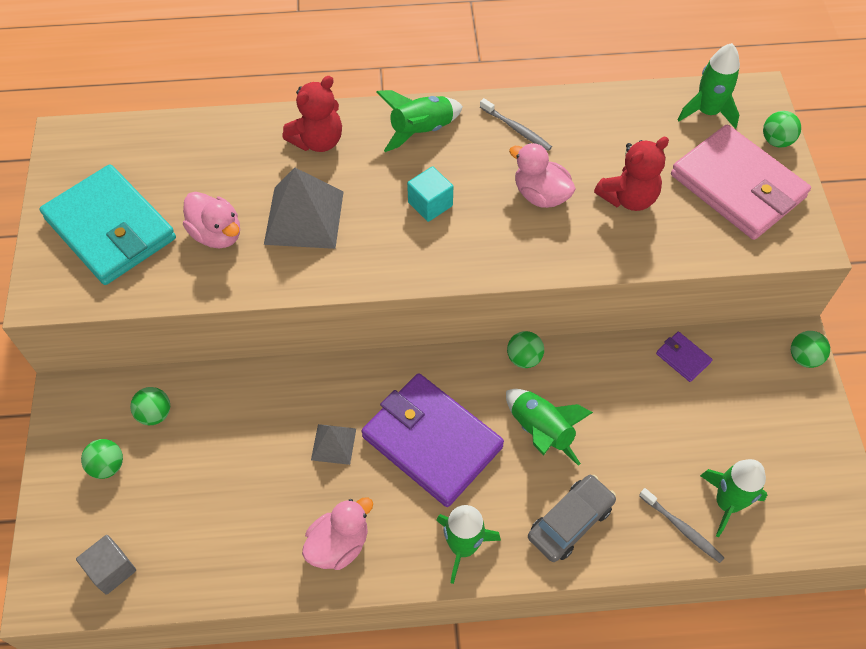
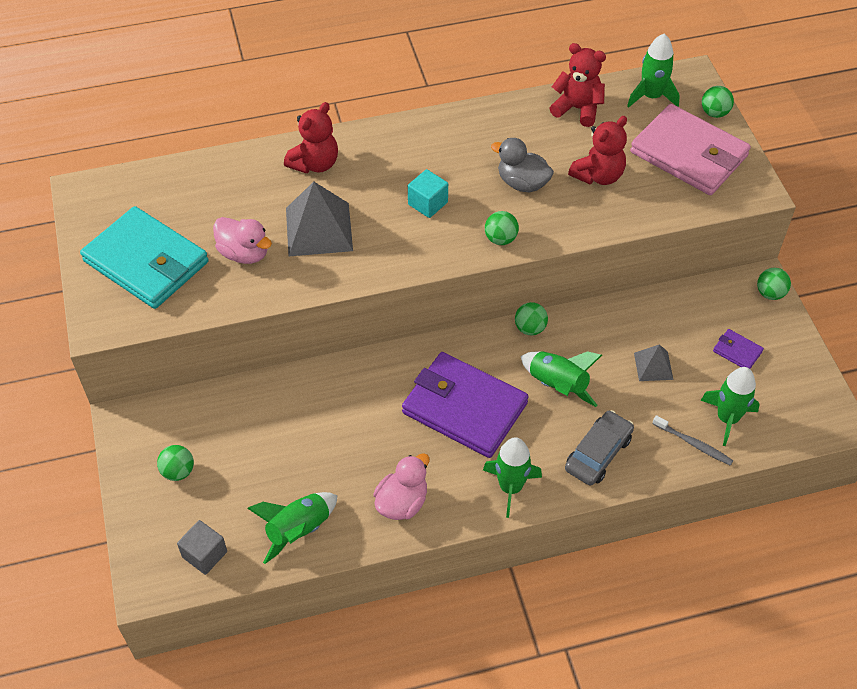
camera: 10 degrees left, 5 degrees down
green ball [130,387,170,425] -> green ball moved to [485,211,519,245]
grey pyramid [311,424,356,465] -> grey pyramid moved to [634,345,673,381]
green rocket [376,90,463,152] -> green rocket moved to [247,492,338,564]
grey toothbrush [480,98,552,151] -> none
pink duck [509,143,576,208] -> grey duck [491,138,554,192]
purple wallet [656,332,712,382] -> purple wallet moved to [713,329,764,369]
none -> red teddy bear [550,43,606,127]

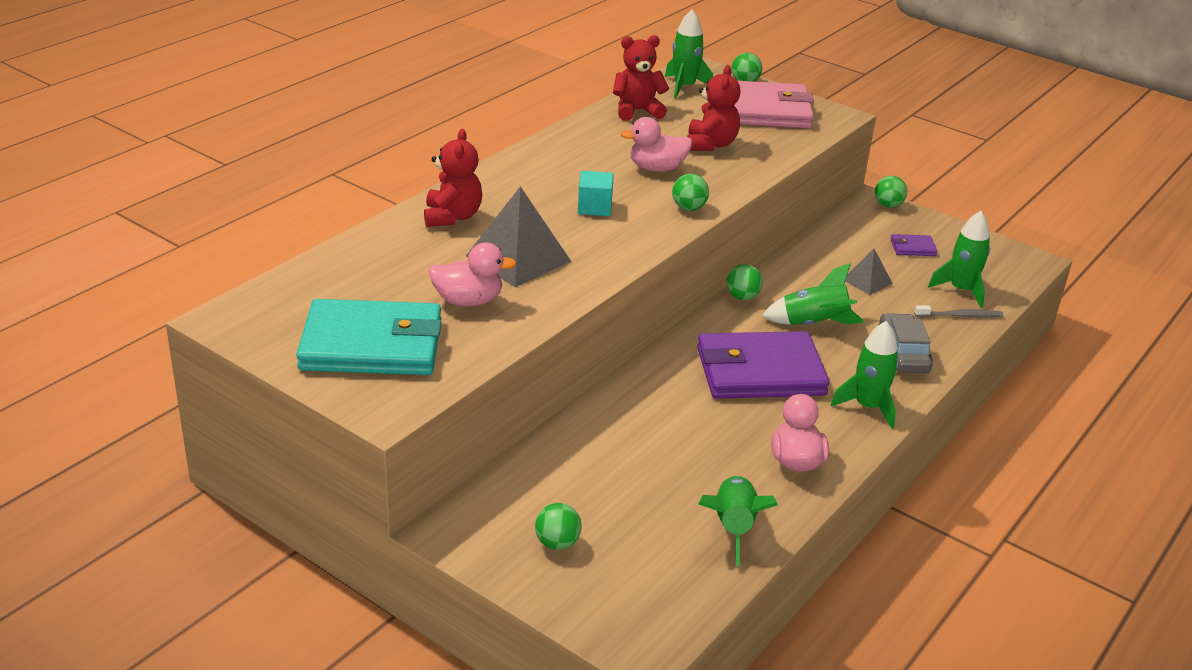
camera: 40 degrees left, 20 degrees down
grey cube [177,520,227,575] -> none
grey duck [491,138,554,192] -> pink duck [620,117,692,172]

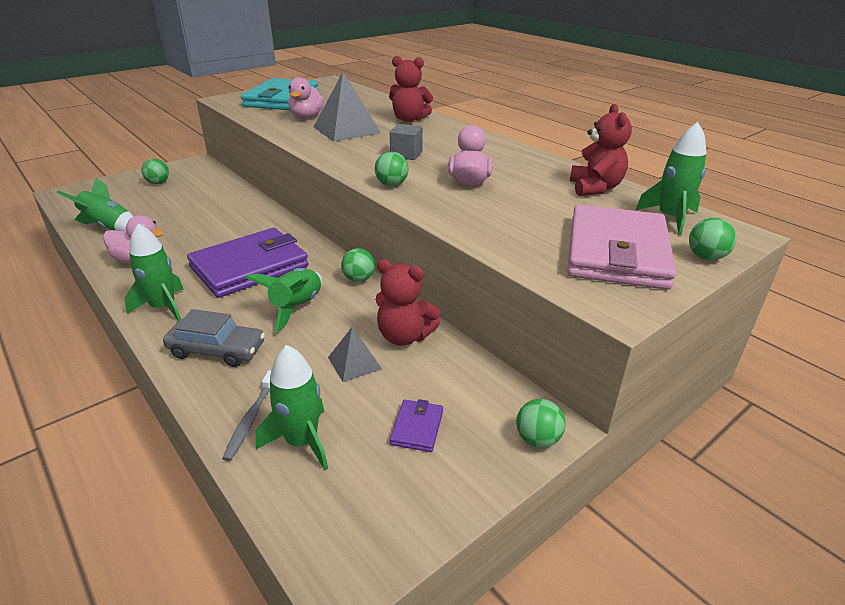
camera: 105 degrees right, 0 degrees up
turquoise cube [578,171,614,216] -> grey cube [390,124,423,160]
red teddy bear [687,65,741,151] -> red teddy bear moved to [375,259,440,346]
purple wallet [697,331,830,399] -> purple wallet turned 45 degrees clockwise [187,228,309,298]

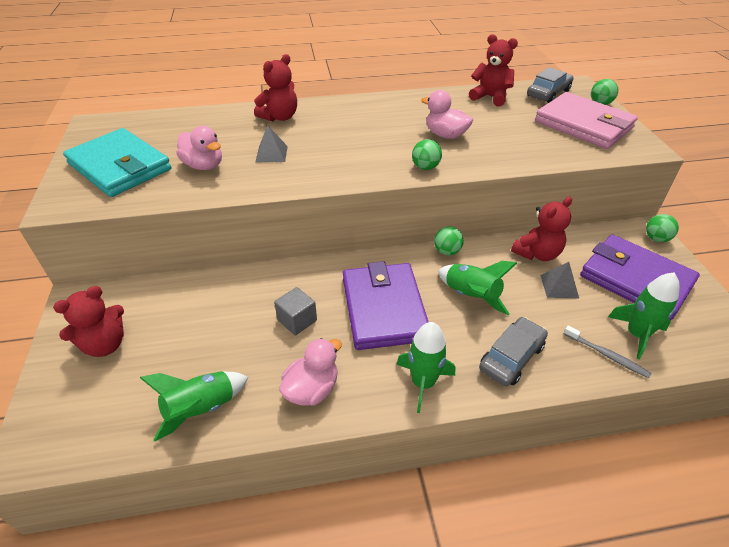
camera: 60 degrees left, 10 degrees up
green ball [141,159,169,184] -> red teddy bear [53,286,124,357]
grey pyramid [314,72,381,142] -> grey pyramid [255,125,288,162], size x0.54
grey cube [390,124,423,160] -> grey cube moved to [274,287,317,336]
purple wallet [390,399,443,452] -> purple wallet [580,234,700,320], size x2.46
green rocket [636,122,707,235] -> grey car [527,67,574,103]

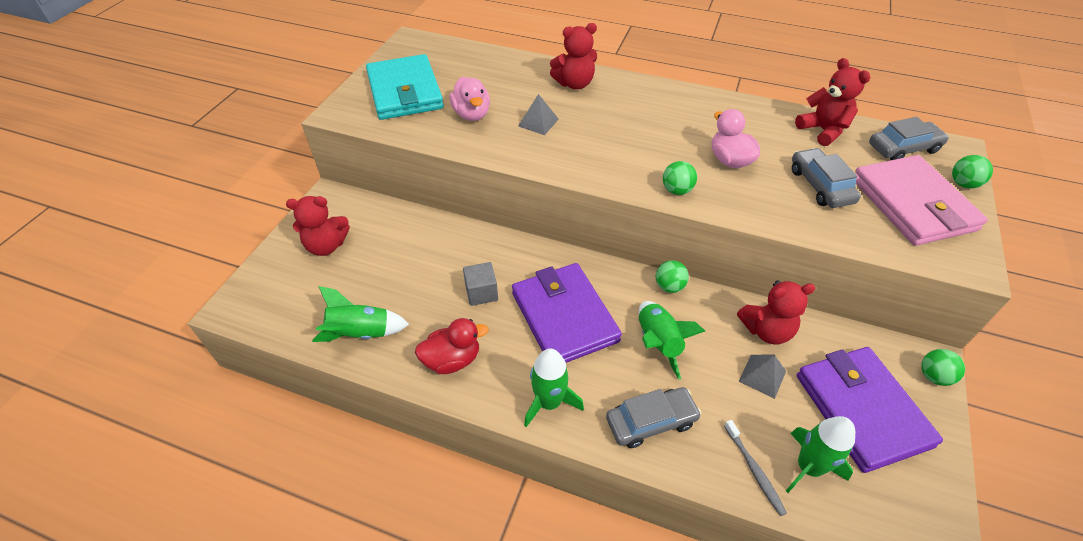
camera: 30 degrees right, 5 degrees up
pink duck [279,338,342,406] -> red duck [415,318,489,374]
purple wallet [343,261,428,350] -> purple wallet turned 45 degrees counterclockwise [512,263,622,363]
none -> grey car [792,148,861,208]

